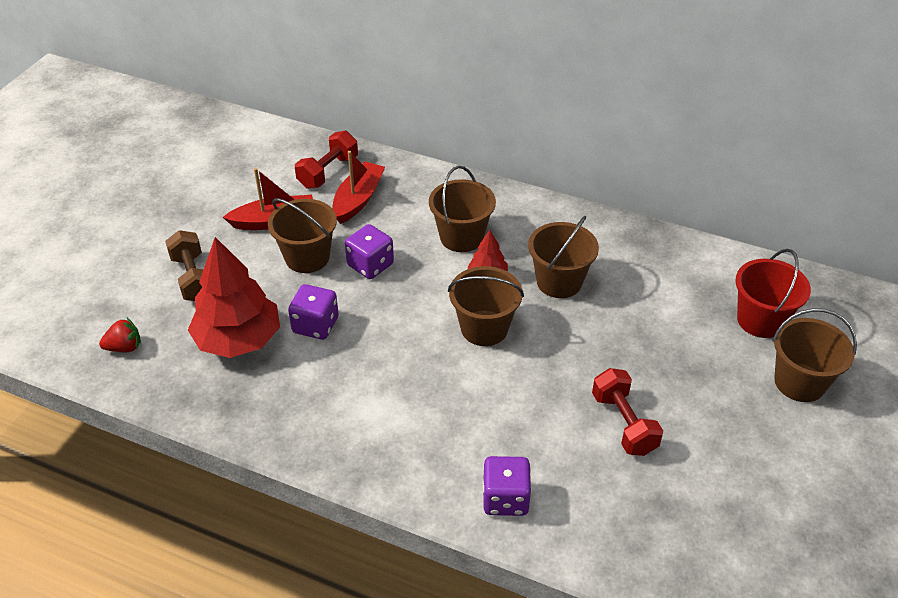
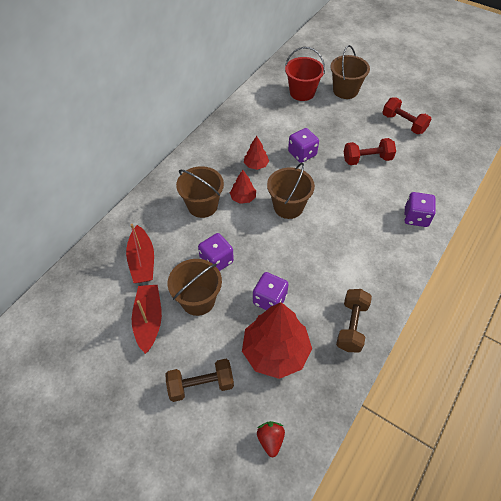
camera: 80 degrees left, 10 degrees up
red dumbbell [295,131,358,189] -> red dumbbell moved to [382,97,431,134]
red boat [332,151,385,224] -> red boat turned 135 degrees counterclockwise [126,224,154,283]
brown bucket [528,216,599,298] -> red tree [244,136,269,170]
none -> purple dice [288,128,319,163]
none -> brown dumbbell [336,289,372,352]

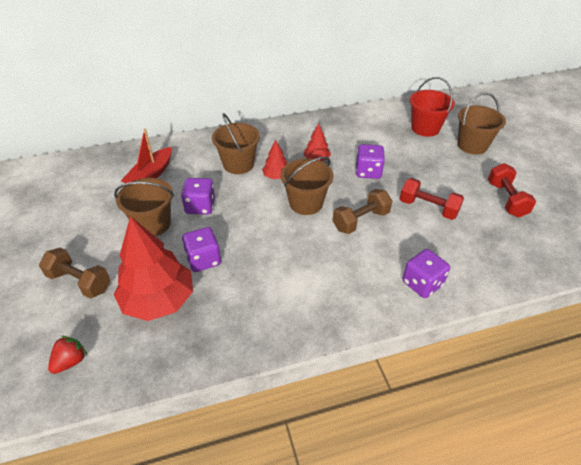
camera: 40 degrees right, 10 degrees down
red boat [132,285,162,354] -> none
brown dumbbell [336,289,372,352] -> brown dumbbell moved to [333,189,392,234]

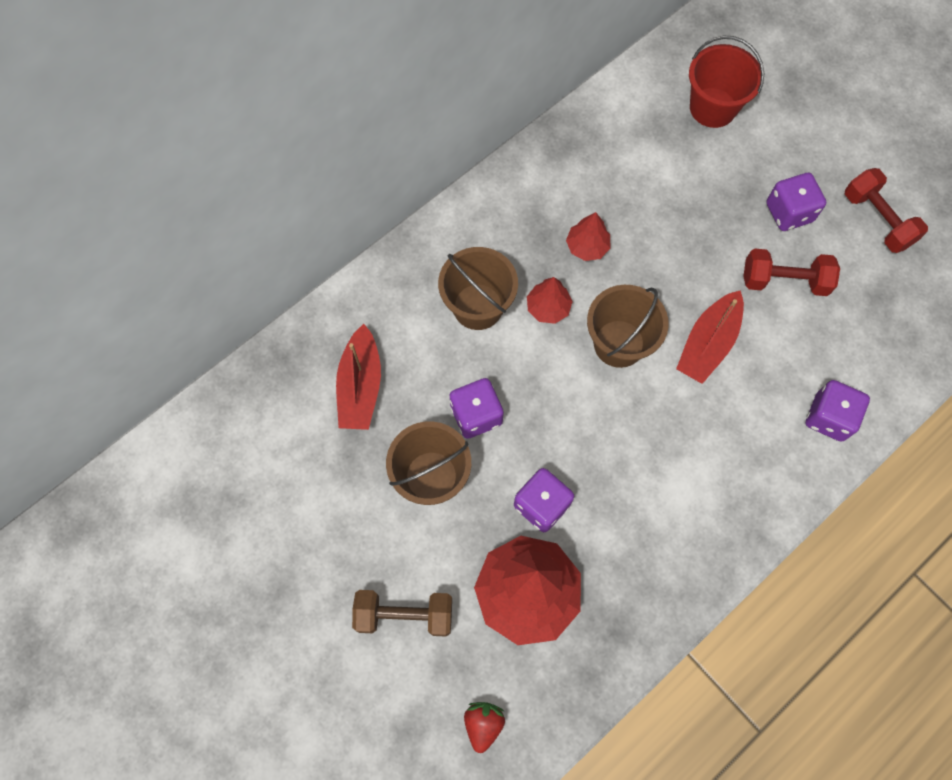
camera: 25 degrees left, 25 degrees up
brown dumbbell [333,189,392,234] -> red boat [676,290,744,384]
purple dice [356,144,385,179] -> purple dice moved to [767,173,826,231]
brown bucket [458,93,506,155] -> none

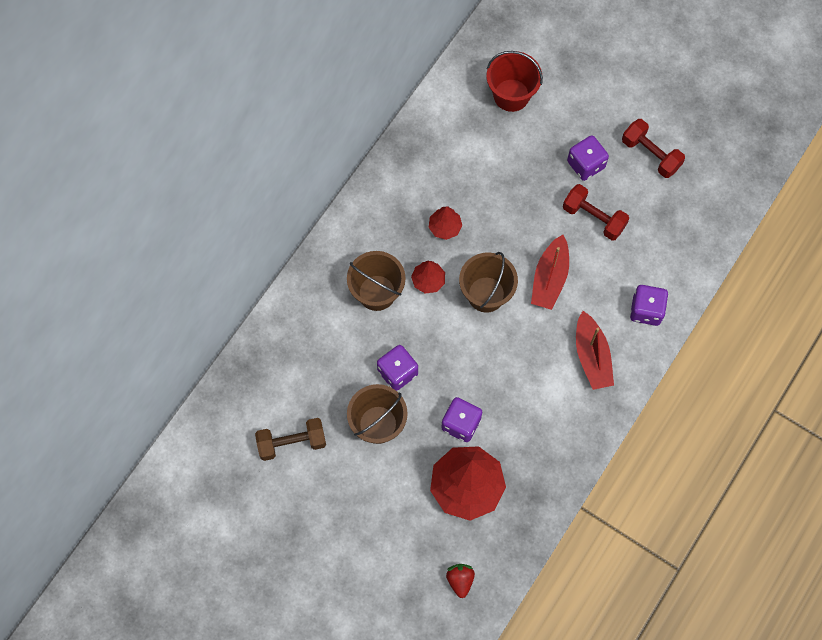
camera: 15 degrees left, 0 degrees up
red boat [336,324,381,430] -> red boat moved to [576,311,614,390]
brown dumbbell [352,590,452,637] -> brown dumbbell moved to [255,418,326,461]
red dumbbell [743,249,840,296] -> red dumbbell turned 45 degrees clockwise [563,184,629,241]

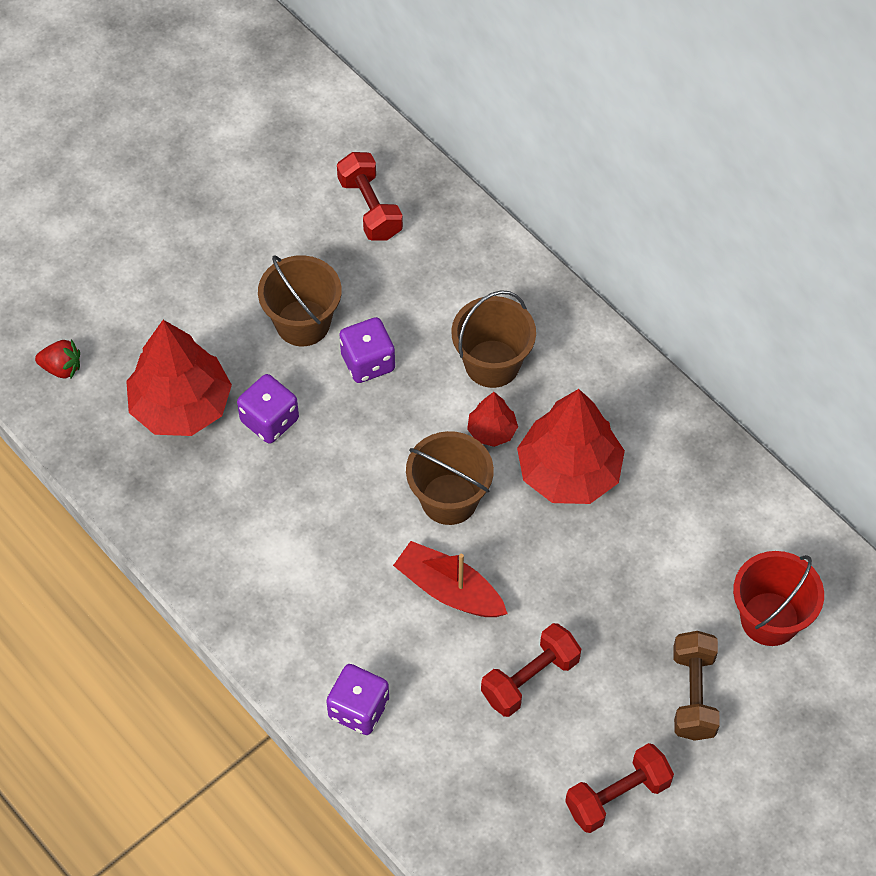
camera: 105 degrees right, 10 degrees down
brown dumbbell [255,418,326,461] -> brown dumbbell moved to [673,631,720,741]
red tree [429,207,462,240] -> red tree [517,389,625,504], size x2.08
purple dice [567,135,609,181] -> none
red boat [576,311,614,390] -> none
none -> red dumbbell [337,152,403,241]

